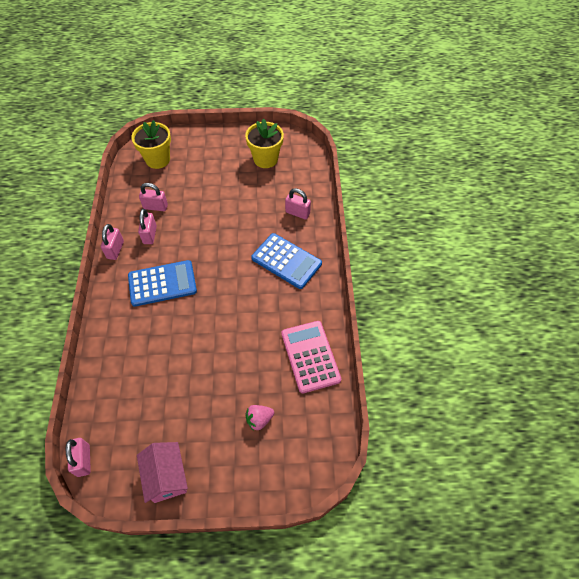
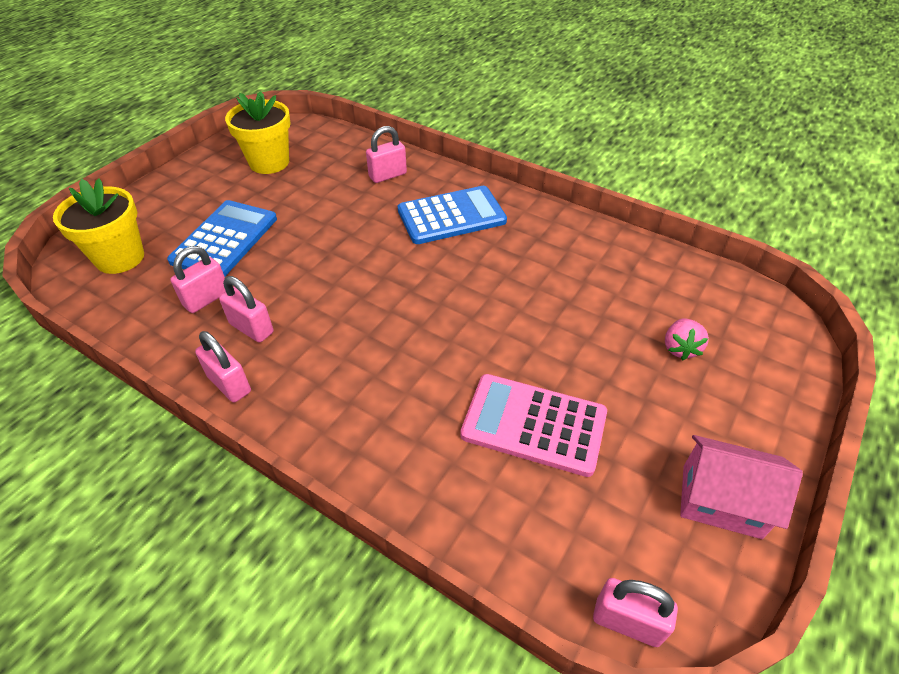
camera: 55 degrees left, 10 degrees down
blue calculator [128,260,197,307] -> blue calculator moved to [167,200,277,276]
pink calculator [281,321,341,394] -> pink calculator moved to [460,374,607,477]

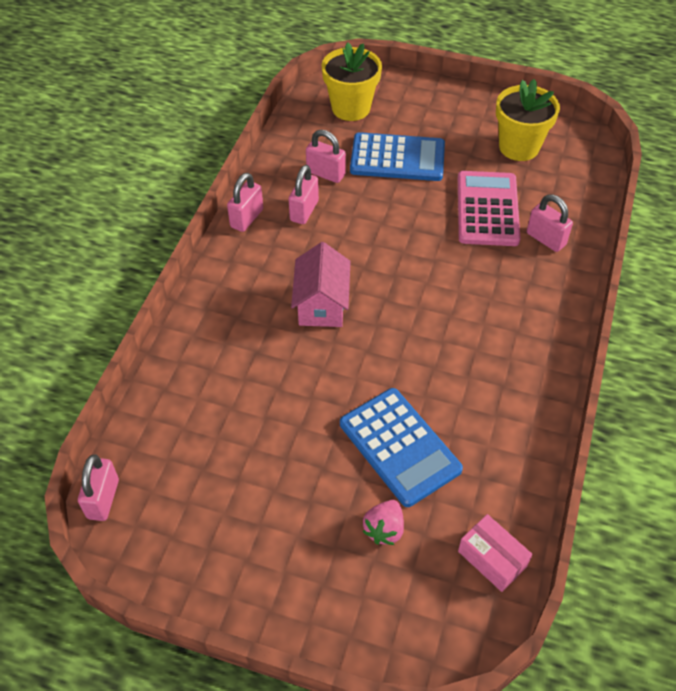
camera: 75 degrees right, 5 degrees up
blue calculator [398,186,507,244] -> blue calculator moved to [340,388,463,507]
pink calculator [460,374,607,477] -> pink calculator moved to [458,171,521,246]
pink strawberry [665,318,709,360] -> pink strawberry turned 60 degrees counterclockwise [363,500,404,545]
pink house [680,435,803,539] -> pink house moved to [291,242,351,327]
none -> pink box [458,514,533,592]

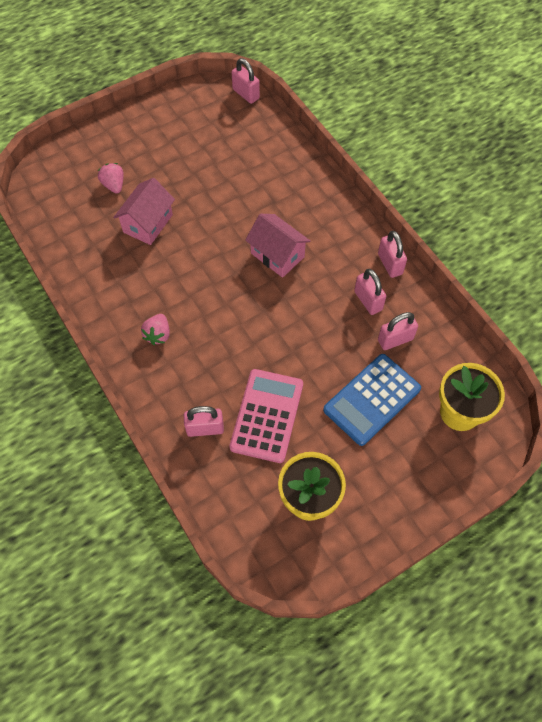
camera: 130 degrees right, 10 degrees up
blue calculator [340,388,463,507] -> pink house [113,178,175,245]
pink calculator [458,171,521,246] -> pink calculator turned 120 degrees counterclockwise [229,369,303,463]
pink box [458,514,533,592] -> none
none -> pink strawberry [141,314,170,345]

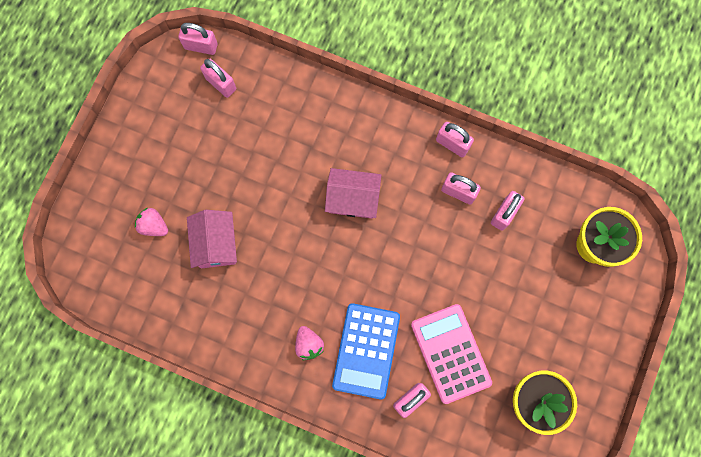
camera: 35 degrees left, 15 degrees up
blue calculator [323,354,421,446] -> blue calculator moved to [332,303,400,399]
none -> pink padlock [200,59,236,98]

